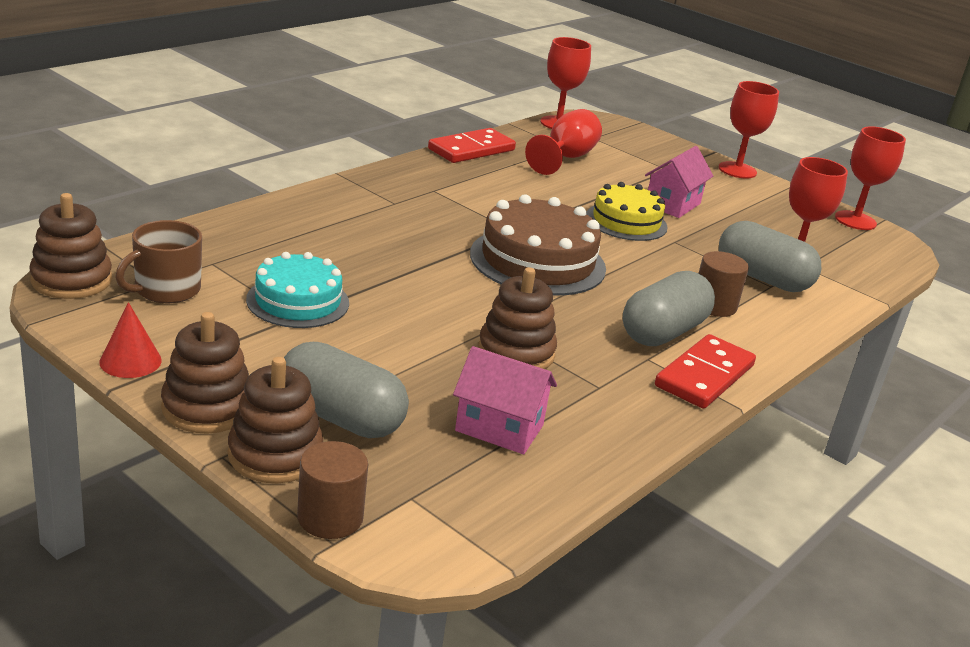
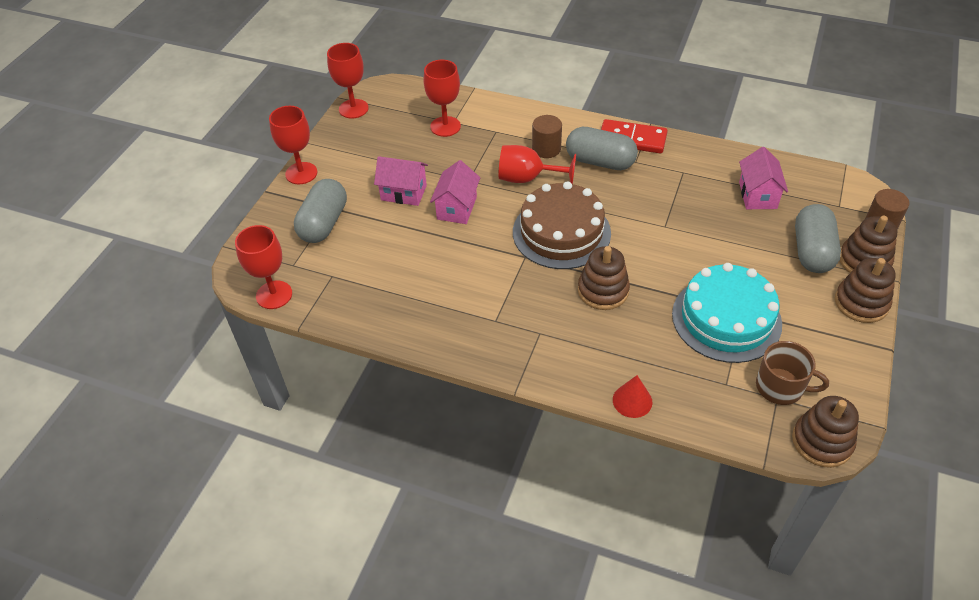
camera: 105 degrees left, 20 degrees up
red cone [99,302,162,378] -> red cone moved to [613,375,652,418]
turquoise cake [246,252,349,328] -> turquoise cake [672,263,782,363], size x1.52
red domino [428,128,516,163] -> none
brown stacking toy [478,267,557,369] -> brown stacking toy moved to [578,246,630,310]
red goblet [525,109,602,175] -> red goblet moved to [498,145,576,184]
yellow cake [586,182,668,241] -> pink house [430,160,480,224]
grey capsule [719,221,821,292] -> grey capsule moved to [294,179,347,243]

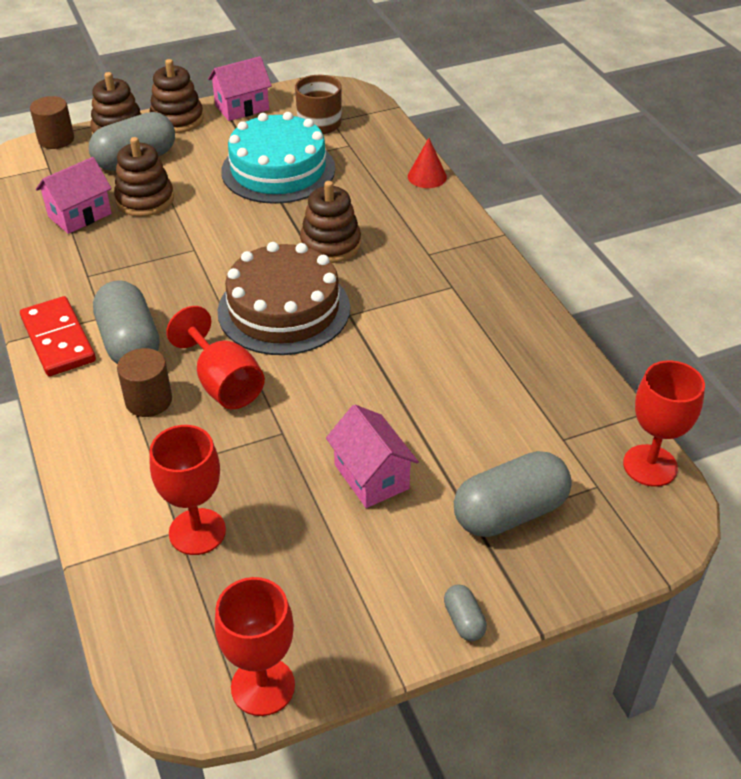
camera: 135 degrees left, 5 degrees down
red goblet [269,106,318,184] -> grey capsule [444,584,487,641]
pink house [430,160,480,224] -> pink house moved to [208,56,272,121]
brown stacking toy [792,396,859,468] -> brown stacking toy moved to [114,137,174,217]

